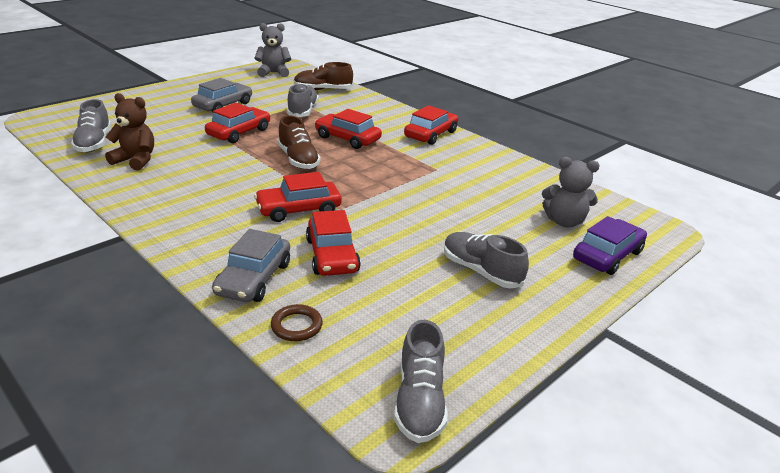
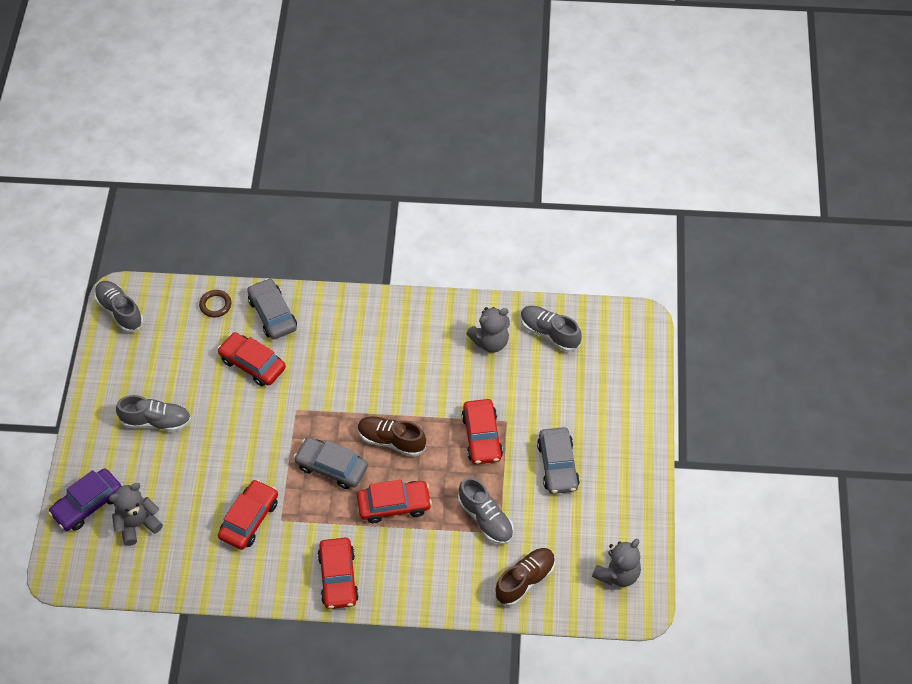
camera: 140 degrees right, 25 degrees up
brown teddy bear [105,93,154,171] -> grey teddy bear [466,307,510,353]
red car [254,172,342,222] -> red car moved to [218,479,278,550]
purple car [573,216,647,275] -> purple car turned 45 degrees clockwise [48,468,121,531]
none -> grey car [294,437,368,489]

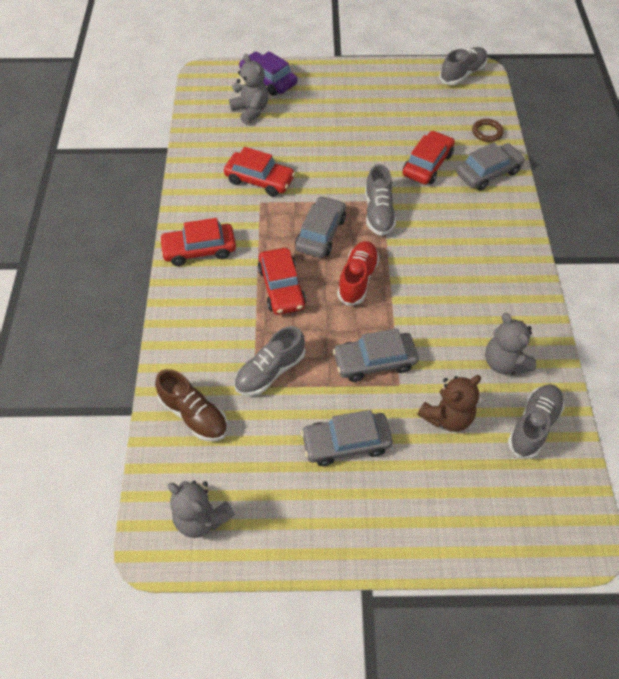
camera: 85 degrees right, 0 degrees up
grey shoe [116,395,191,431] -> grey shoe moved to [365,164,396,236]
brown shoe [358,416,426,457] -> red shoe [337,241,380,306]
red car [462,399,503,465] -> grey car [333,328,418,382]
none -> brown teddy bear [417,375,481,432]

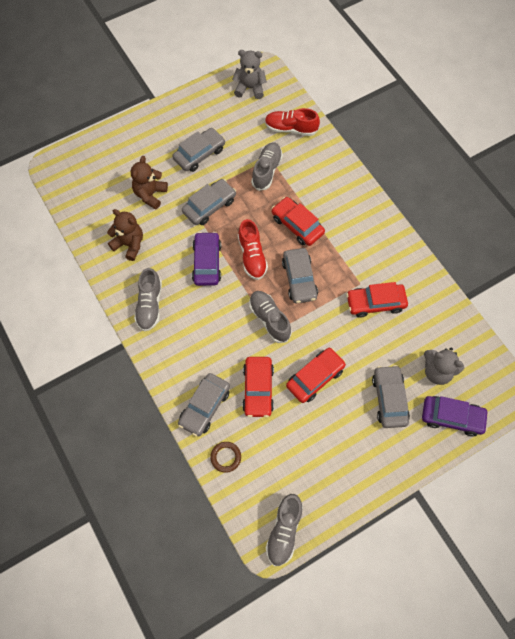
camera: 150 degrees right, 10 degrees up
brown shoe [155,369,228,441] -> red shoe [265,108,320,136]
red car [159,218,236,266] -> red car moved to [286,348,346,403]
grey teddy bear [485,313,536,375] -> brown teddy bear [107,209,143,261]
grey shoe [508,384,564,459] -> grey shoe moved to [134,268,162,332]
none -> purple car [192,232,221,286]
none -> grey car [372,365,410,428]

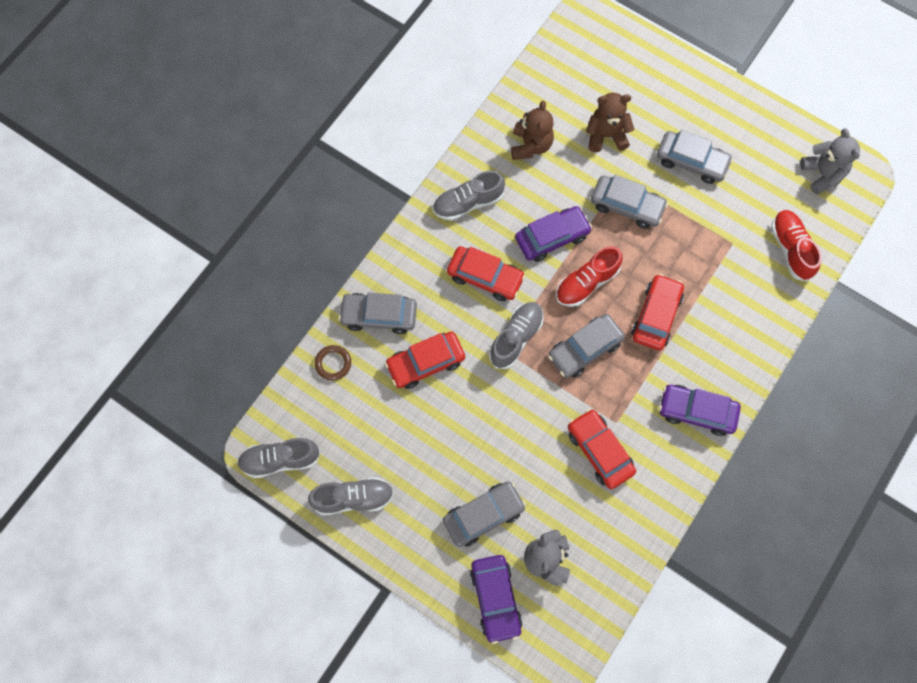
camera: 65 degrees right, 5 degrees up
grey shoe [251,142,283,191] -> grey shoe moved to [308,477,394,515]
red car [286,348,346,403] -> red car moved to [447,246,525,301]
none -> purple car [659,385,741,436]

